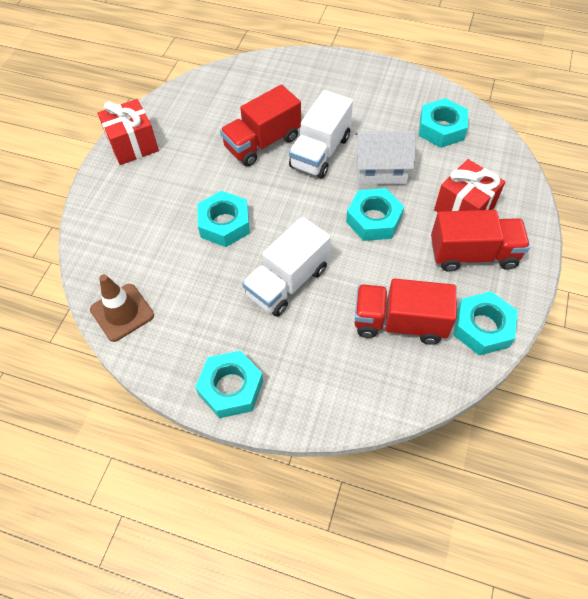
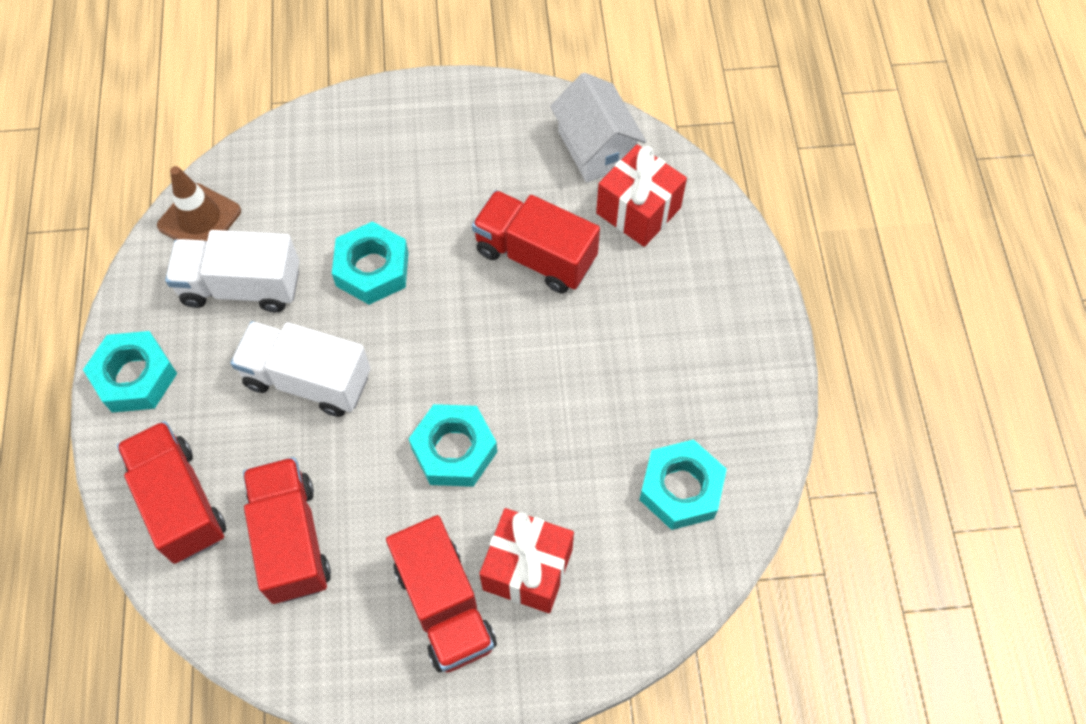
camera: 65 degrees right, 5 degrees up
red gift [97,99,159,165] -> red gift moved to [596,144,687,247]
white truck [289,90,353,179] -> white truck moved to [165,230,300,312]
white house [354,131,416,185] -> white house moved to [550,72,646,183]
turquoise nut [453,291,518,356] -> none
none -> red truck [117,421,226,564]

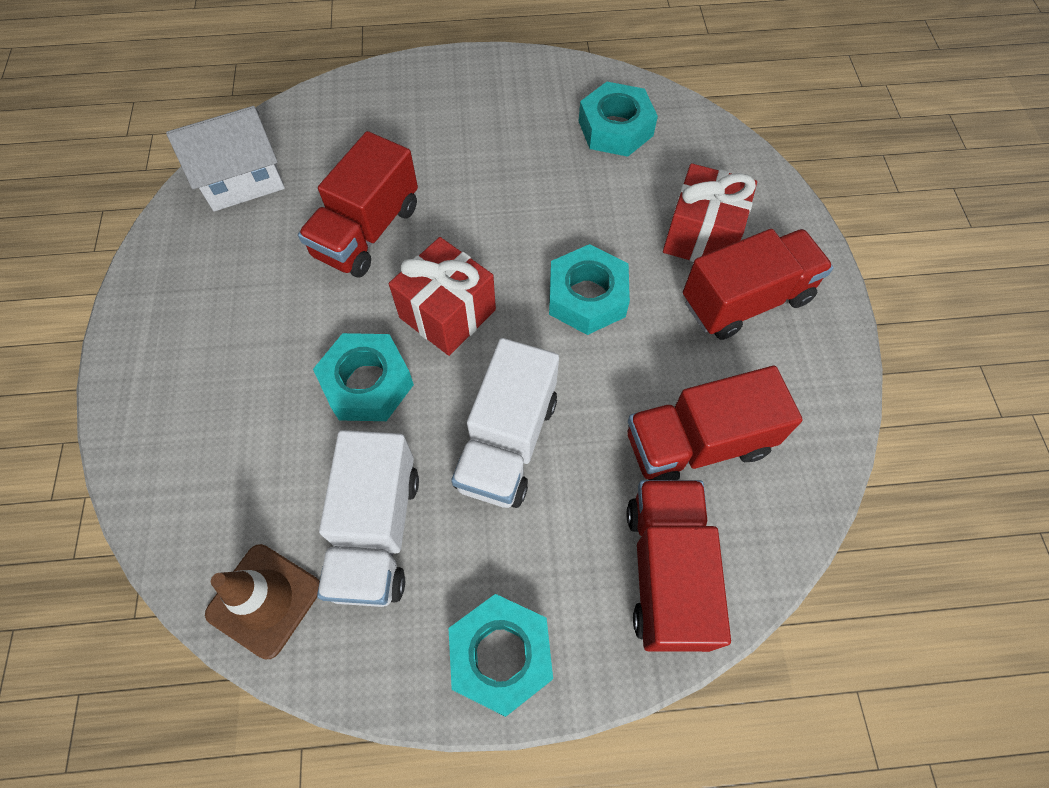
camera: 90 degrees left, 0 degrees up
red truck [117,421,226,564] -> red truck turned 120 degrees clockwise [627,480,731,652]
red gift [596,144,687,247] -> red gift moved to [389,237,496,356]

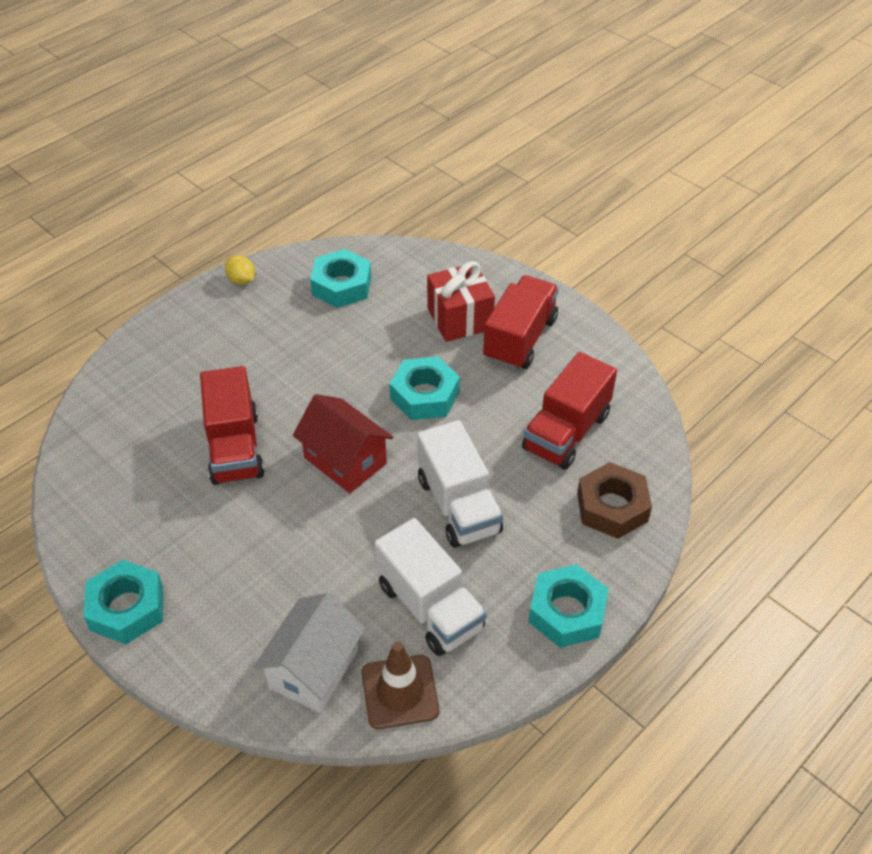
camera: 40 degrees left, 15 degrees down
white house [166,106,285,211] -> white house moved to [253,593,365,713]
turquoise nut [313,333,414,421] -> turquoise nut moved to [84,560,163,644]
red gift [389,237,496,356] -> red house [293,394,393,493]
red truck [627,480,731,652] -> brown nut [577,462,652,539]
none -> yellow lemon [225,255,255,285]

